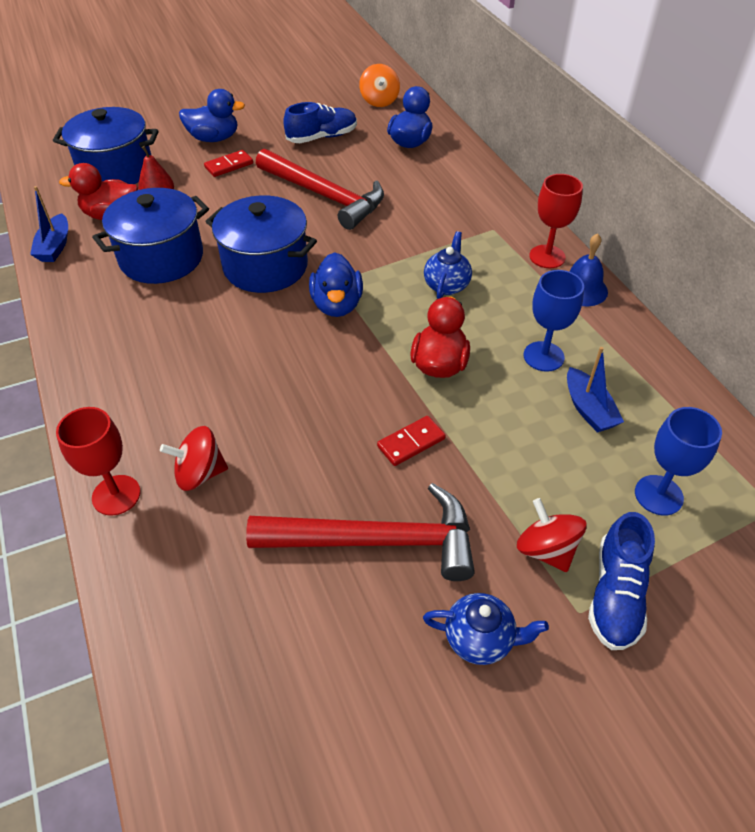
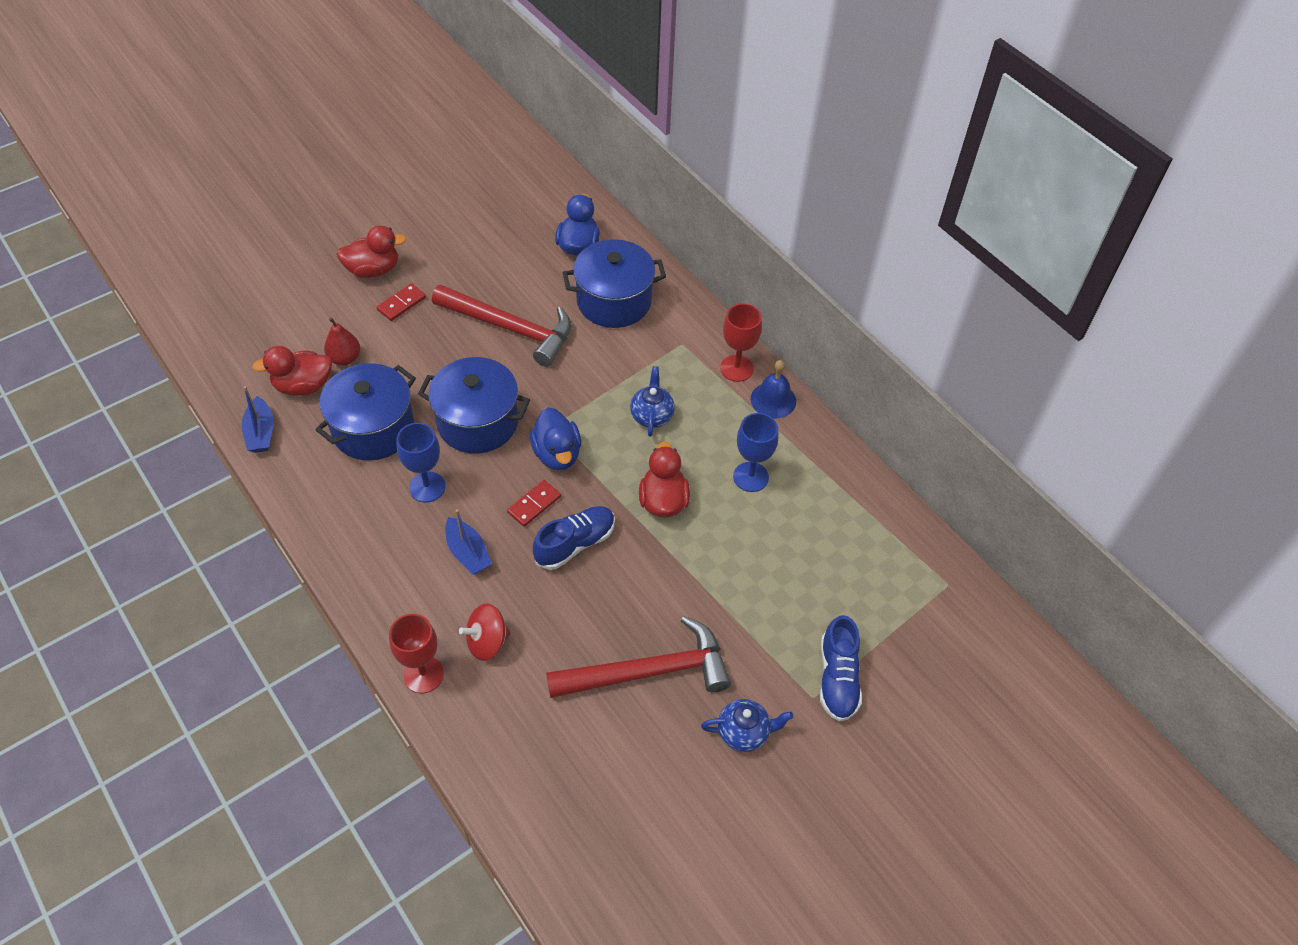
camera: 15 degrees left, 5 degrees up
blue pot [53,107,158,184] -> blue pot moved to [562,239,666,328]
blue duck [179,89,245,142] -> red duck [336,226,406,278]
blue shoe [283,102,357,143] -> blue shoe moved to [533,506,615,570]
orange spinning top [359,64,400,107] -> none
red domino [377,416,446,466] -> red domino moved to [507,480,561,527]
red spinning top [517,498,587,572] -> none
blue boat [567,347,624,433] -> blue boat moved to [445,509,492,575]
blue goblet [635,407,722,516] -> blue goblet moved to [397,423,446,502]

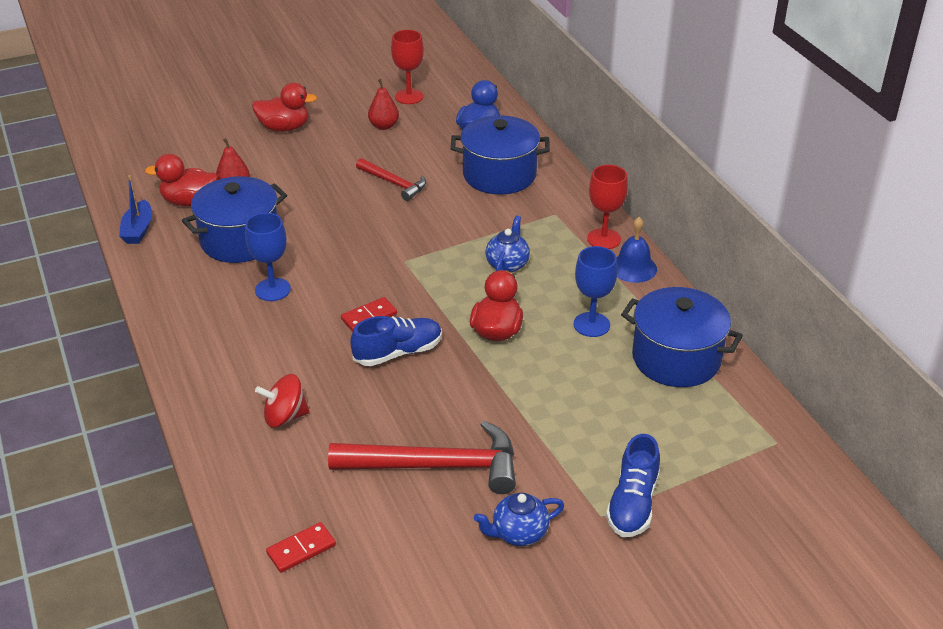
camera: 15 degrees right, 15 degrees down
red domino [376,283,426,321] -> red domino moved to [266,522,336,573]
red goblet [389,614,444,694] -> red goblet moved to [391,30,424,104]
blue pot [418,357,530,454] -> blue pot moved to [621,287,743,387]
red hammer [432,285,571,367] -> red hammer [356,158,426,201], size x0.57
blue boat [445,509,492,575] -> none
blue duck [530,408,581,470] -> none
blue teapot [701,699,793,752] -> blue teapot turned 150 degrees clockwise [474,493,564,546]
none -> red pear [368,79,399,130]

